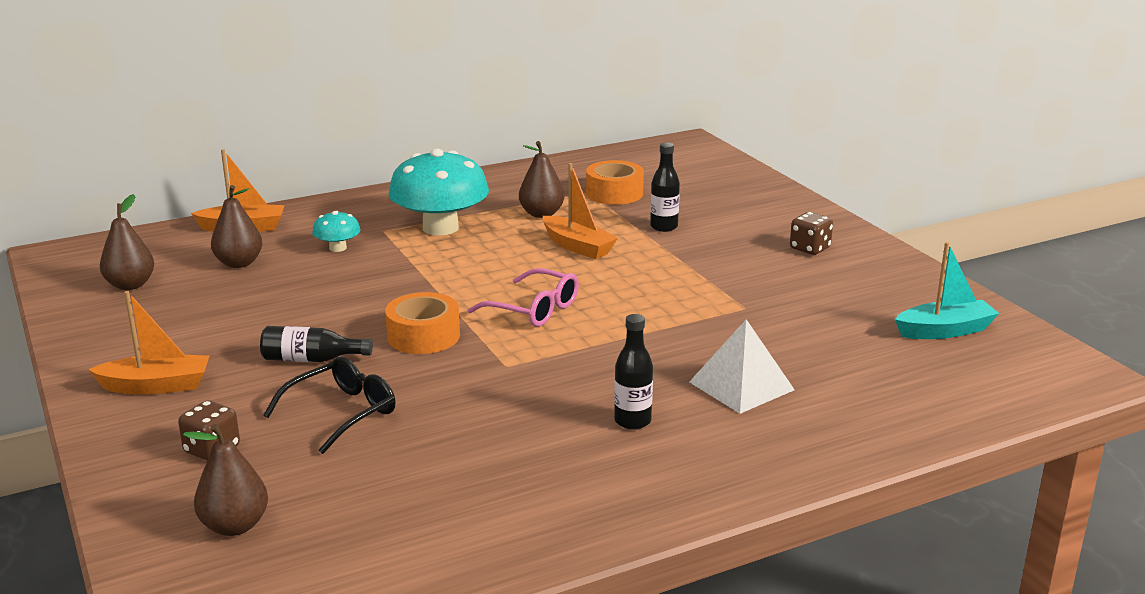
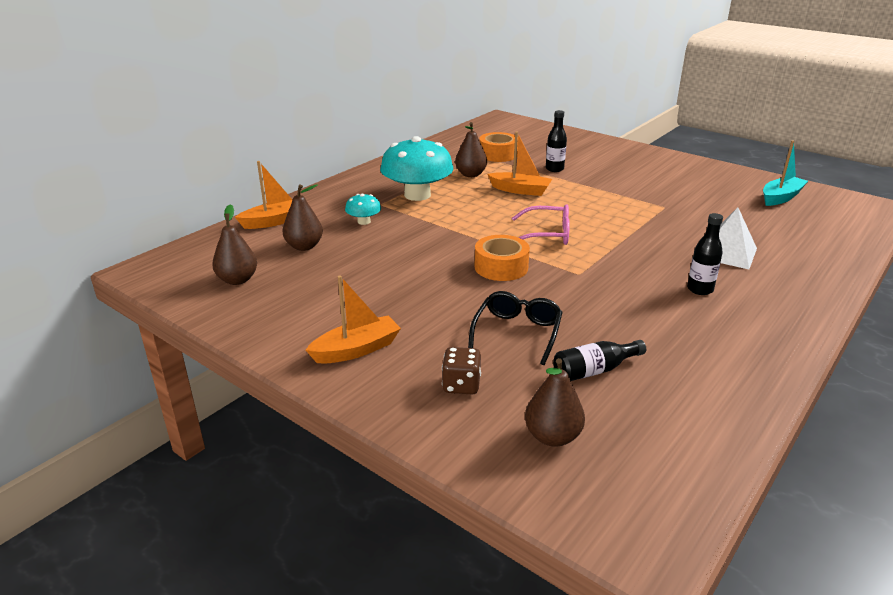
camera: 25 degrees left, 5 degrees up
black bottle [260,326,373,362] -> black bottle moved to [553,340,646,381]
brown dice [790,212,833,255] -> none

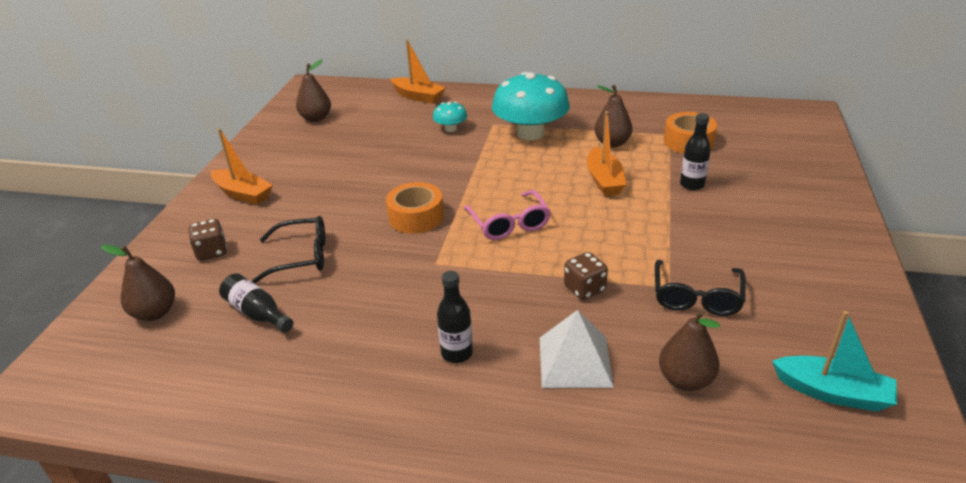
camera: 65 degrees right, 5 degrees up
brown pear [282,184,323,251] -> brown pear moved to [659,309,720,391]
none -> brown dice [564,252,608,300]
none -> black glasses [655,260,746,316]

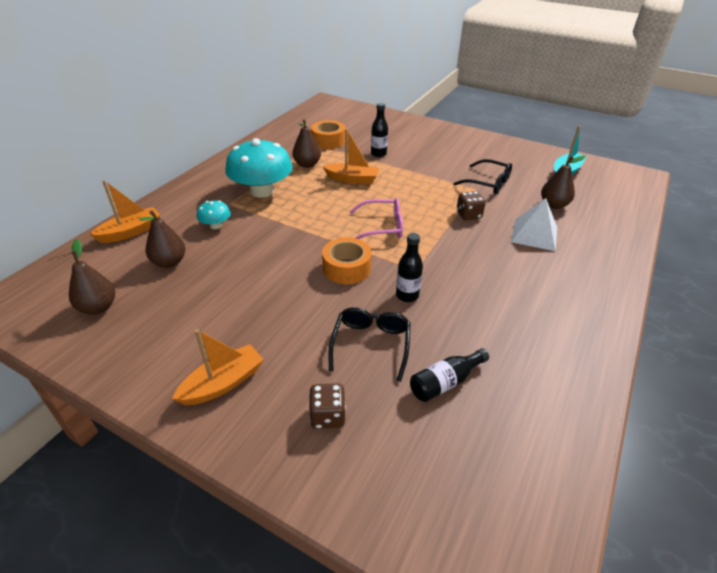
camera: 75 degrees left, 5 degrees up
brown pear [101,245,175,321] -> brown pear moved to [139,211,185,268]
black bottle [437,271,473,363] -> black bottle moved to [396,233,423,302]

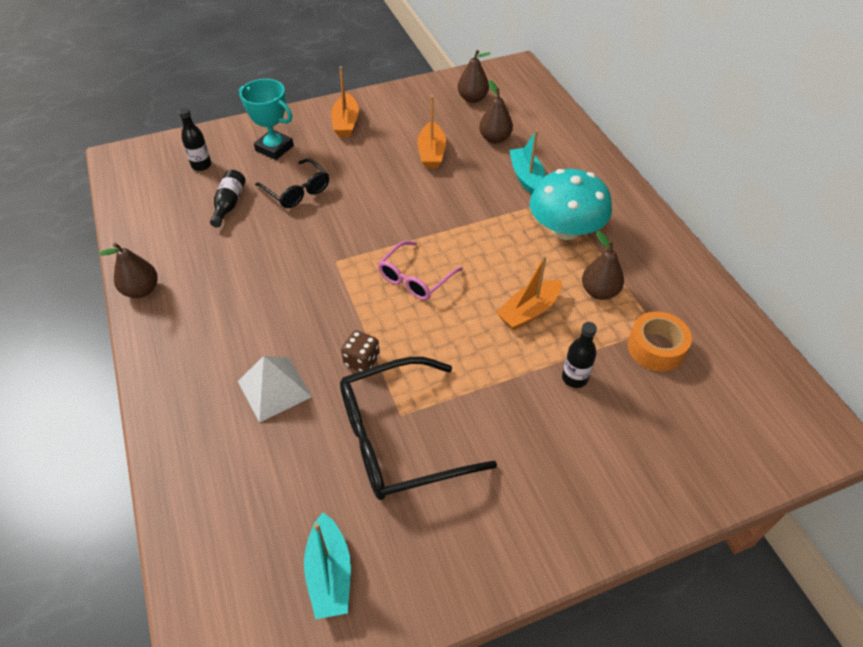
camera: 130 degrees right, 10 degrees up
orange boat [89,180,161,243] -> orange boat moved to [417,96,446,168]
turquoise mushroom [197,201,231,229] -> turquoise boat [509,130,546,195]
brown dice [309,383,346,429] -> turquoise trophy [239,79,294,160]
orange tape [322,237,372,284] -> none
black bottle [396,233,423,302] -> black bottle moved to [178,108,212,171]
black glasses [453,159,512,194] -> black glasses [340,357,497,500], size x1.71
brown pear [541,155,586,209] -> brown pear moved to [99,243,158,298]

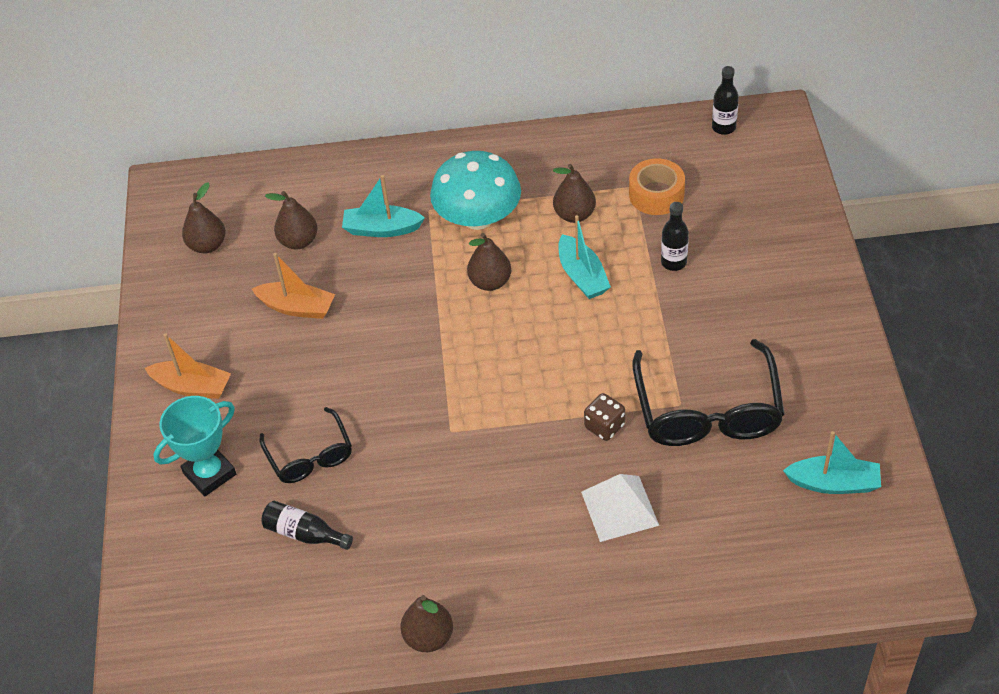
camera: 70 degrees left, 0 degrees up
black bottle [178,108,212,171] -> black bottle moved to [712,66,739,135]
black glasses [255,158,329,208] -> black glasses turned 90 degrees clockwise [259,407,352,483]
pink glasses [378,241,463,300] -> none
orange boat [496,255,562,330] -> turquoise boat [558,215,611,299]
none -> brown pear [467,233,511,291]

